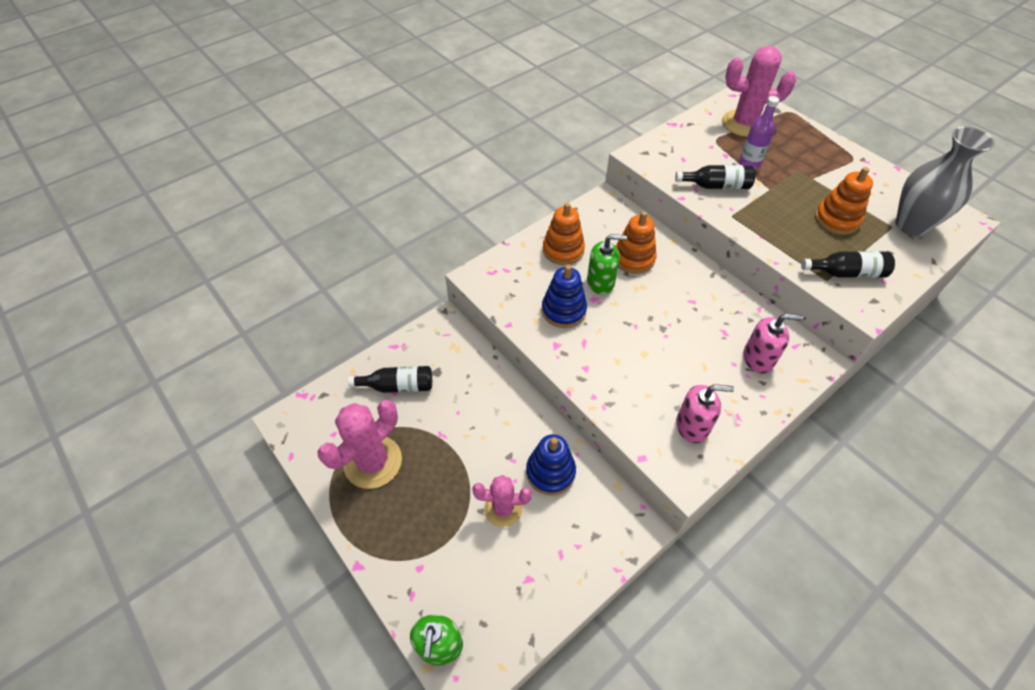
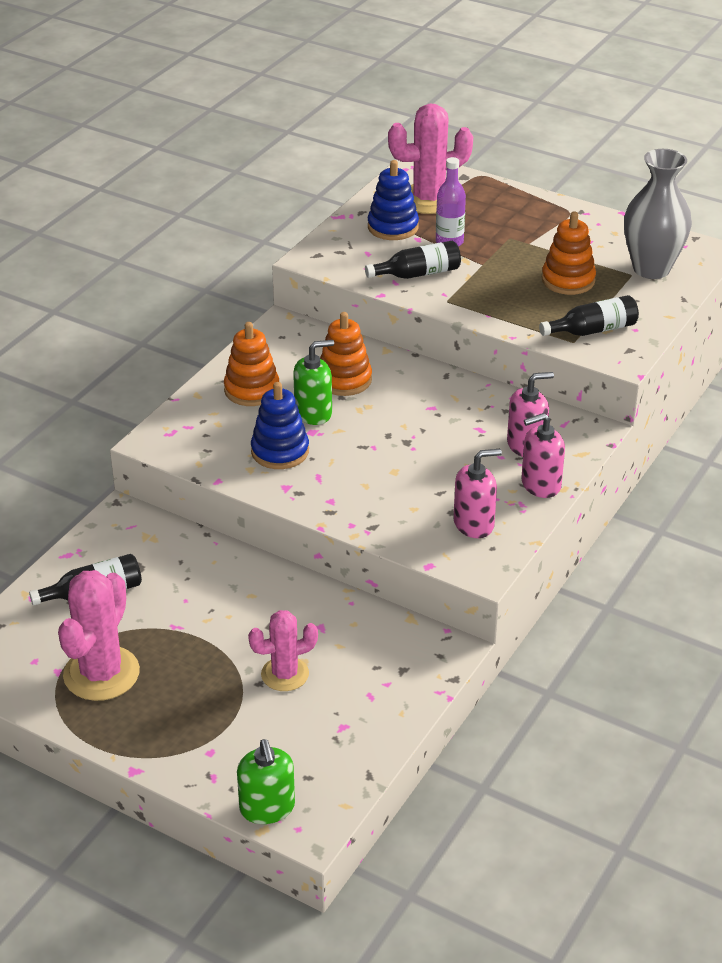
camera: 20 degrees left, 15 degrees down
blue stacking toy [526,434,576,496] -> blue stacking toy moved to [368,160,419,240]
none -> pink soap dispenser [521,413,565,498]

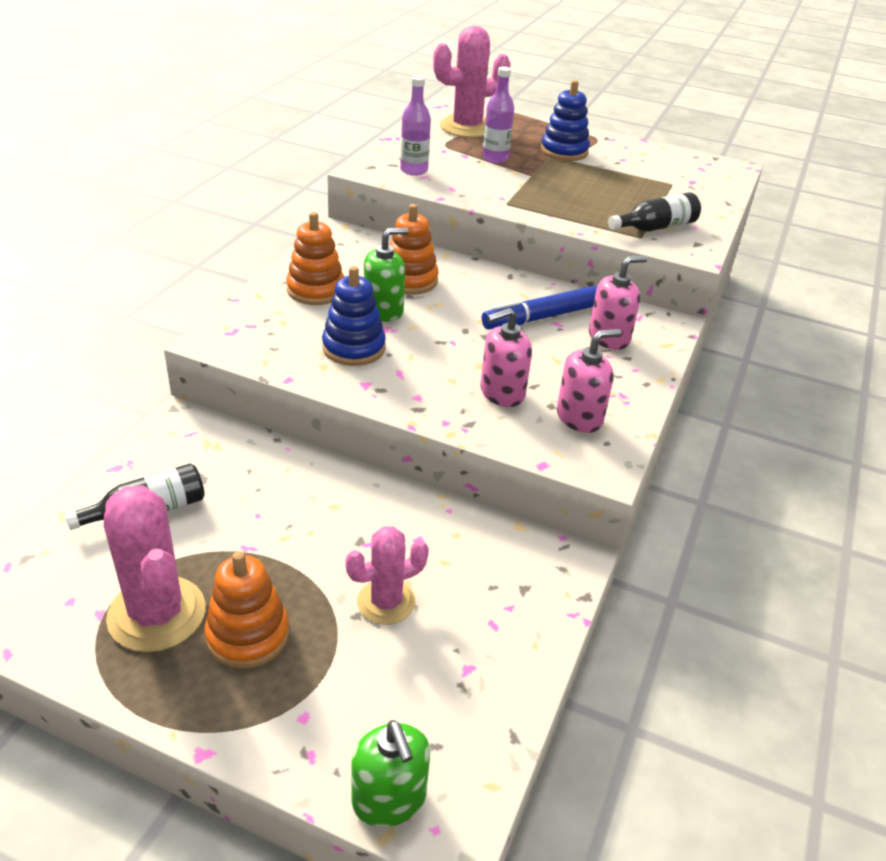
camera: 10 degrees left, 0 degrees up
pink cactus [58,570,140,701] -> pink cactus turned 45 degrees counterclockwise [104,485,205,652]
black bottle [365,241,461,279] -> none
blue stacking toy [368,160,419,240] -> blue stacking toy moved to [541,80,590,161]
pink soap dispenser [521,413,565,498] -> pink soap dispenser moved to [481,308,532,407]
orange stacking toy [542,212,596,295] -> orange stacking toy moved to [205,551,289,669]
grey vase [624,149,692,279] -> none
none -> purple bottle [400,75,431,176]
none -> blue marker [482,286,597,329]

